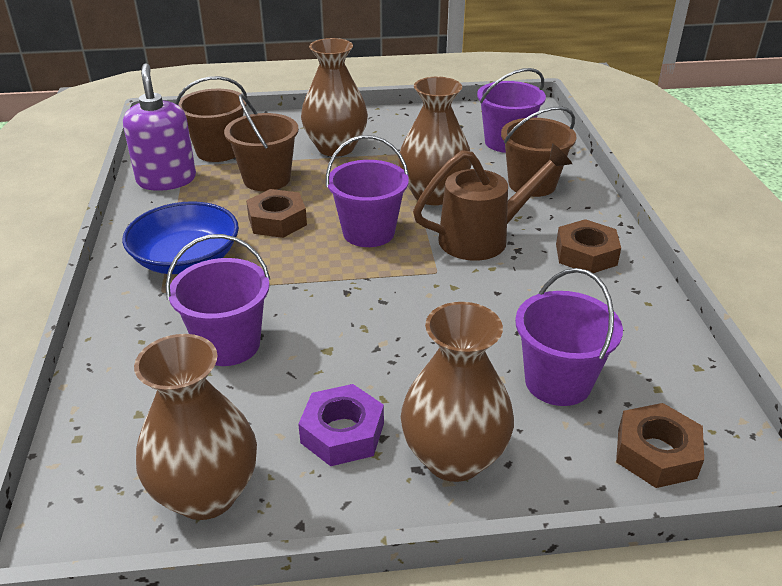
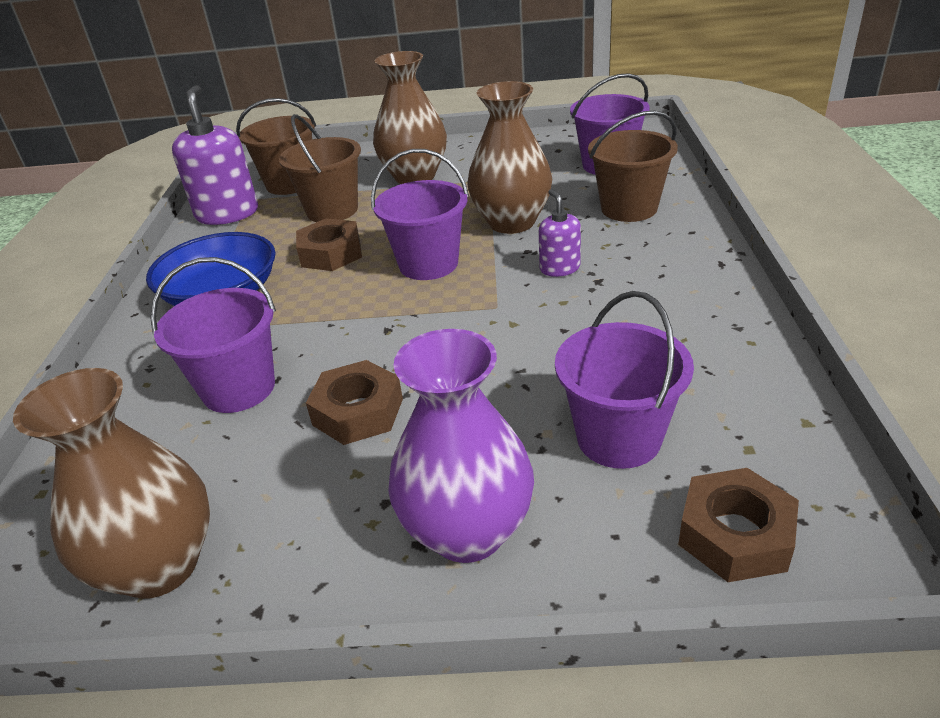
camera: 10 degrees right, 0 degrees up
purple nut [298,384,384,466] -> none
brown vase [401,302,514,482] -> purple vase [388,329,534,563]
brown watering can [413,143,572,261] -> purple soap dispenser [539,189,581,277]
brown nut [556,219,621,273] -> brown nut moved to [306,360,403,445]

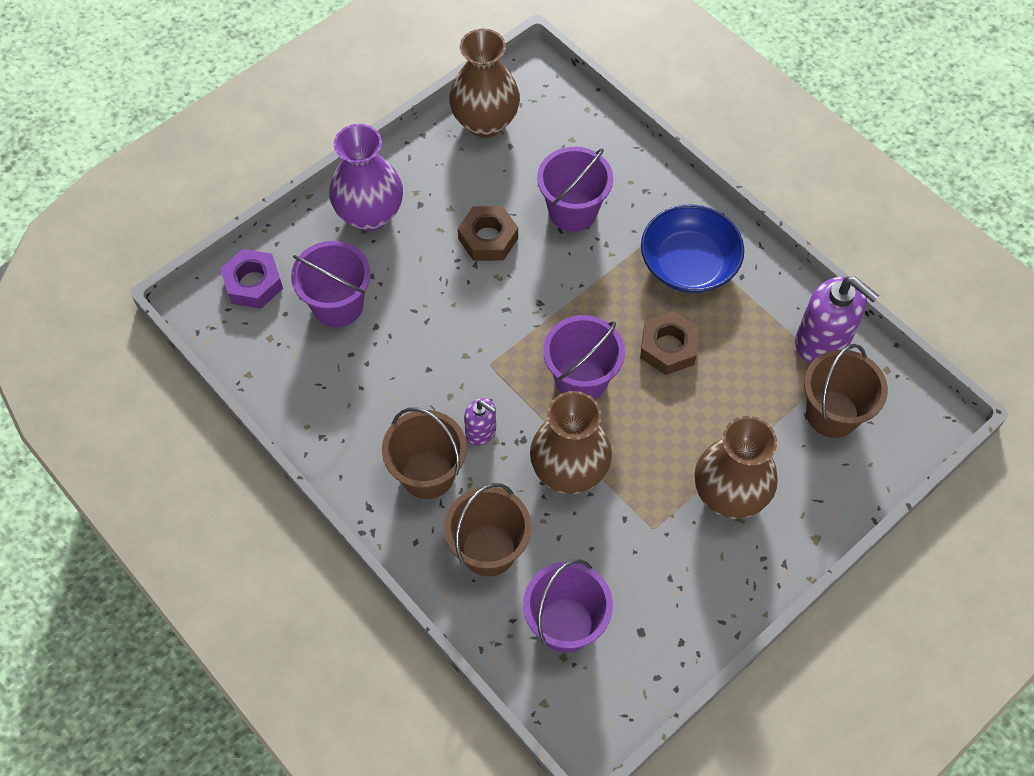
camera: 135 degrees right, 25 degrees up
brown bucket [279,114,361,222] -> brown bucket moved to [382,407,467,499]
brown nut [678,468,799,582] -> purple nut [220,249,283,309]

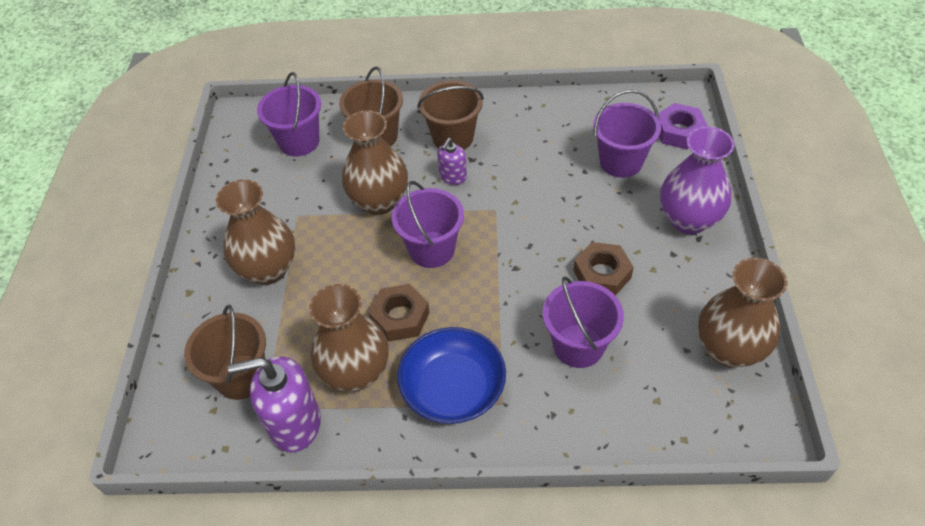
camera: 135 degrees right, 10 degrees down
purple soap dispenser [464,398,496,446] -> purple soap dispenser turned 45 degrees counterclockwise [437,138,467,185]
none -> brown vase [309,284,389,391]

